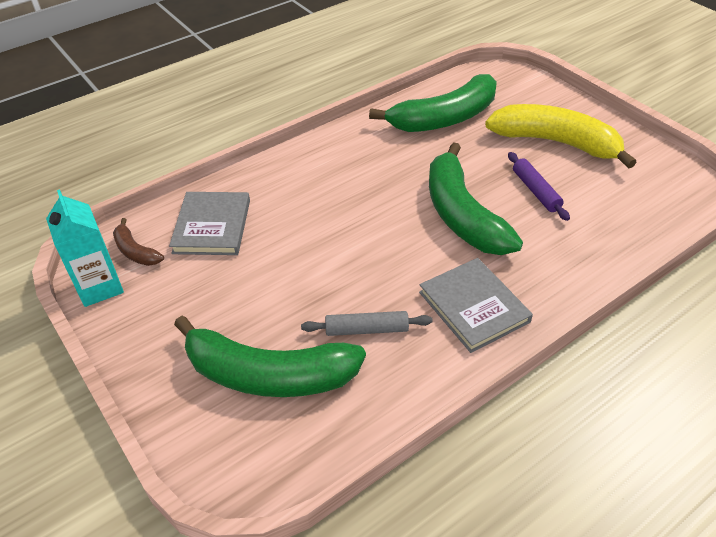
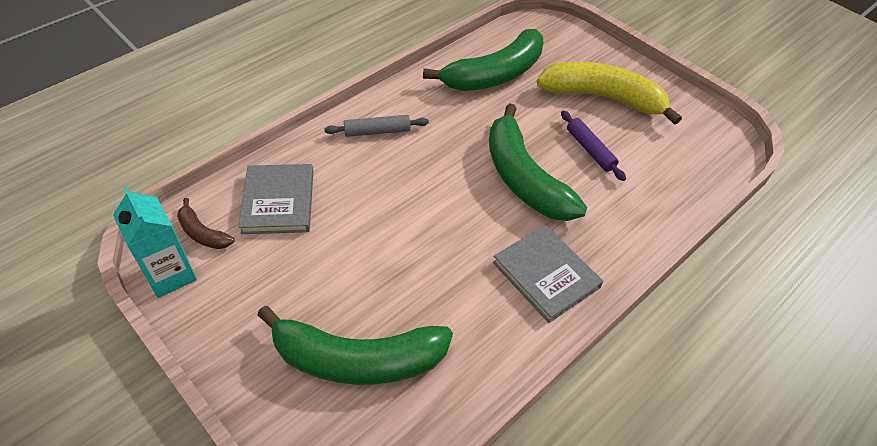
camera: 10 degrees left, 5 degrees up
grey rolling pin [301,311,433,336] -> grey rolling pin moved to [324,115,429,137]

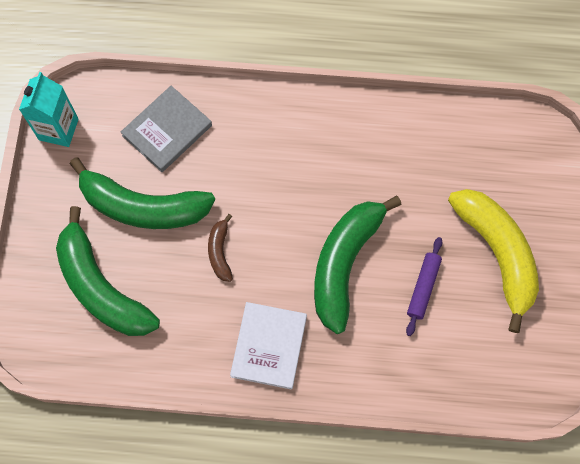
camera: 50 degrees right, 20 degrees up
brown banana [177,198,235,249] -> brown banana moved to [208,214,233,282]
grey rolling pin [324,115,429,137] -> none
green banana [423,29,543,91] -> green banana moved to [70,157,215,229]
grey book [493,225,603,323] -> white book [230,302,307,390]

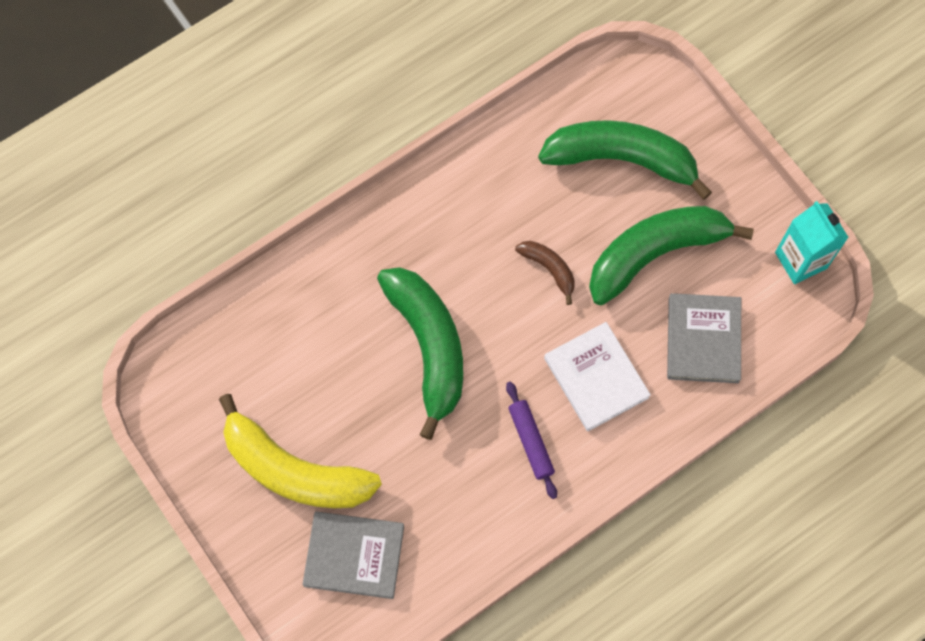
camera: 140 degrees right, 0 degrees up
white book [230,302,307,390] -> white book moved to [544,322,651,431]
purple rolling pin [406,237,442,336] -> purple rolling pin moved to [506,382,557,499]
none -> grey book [302,511,404,599]

